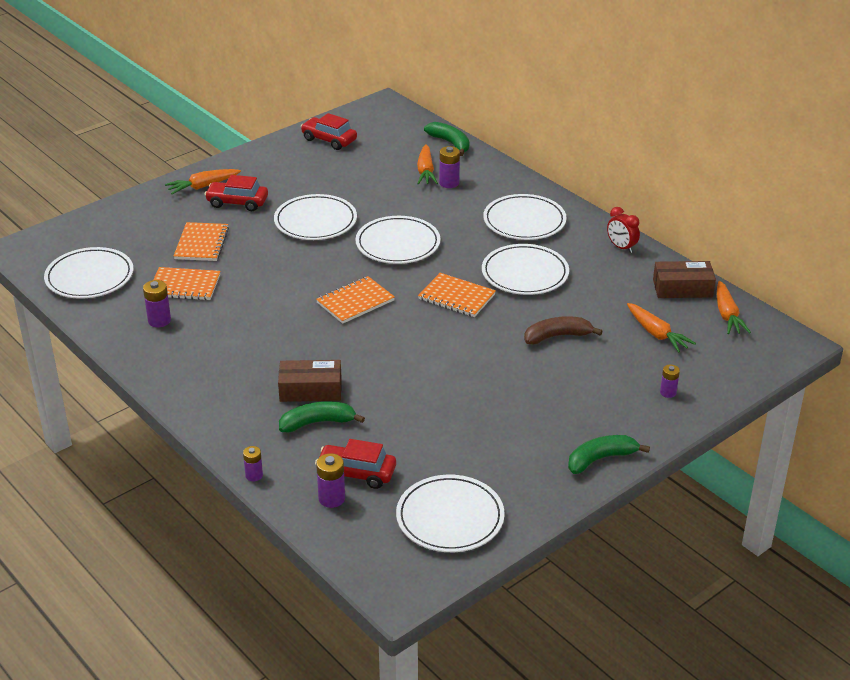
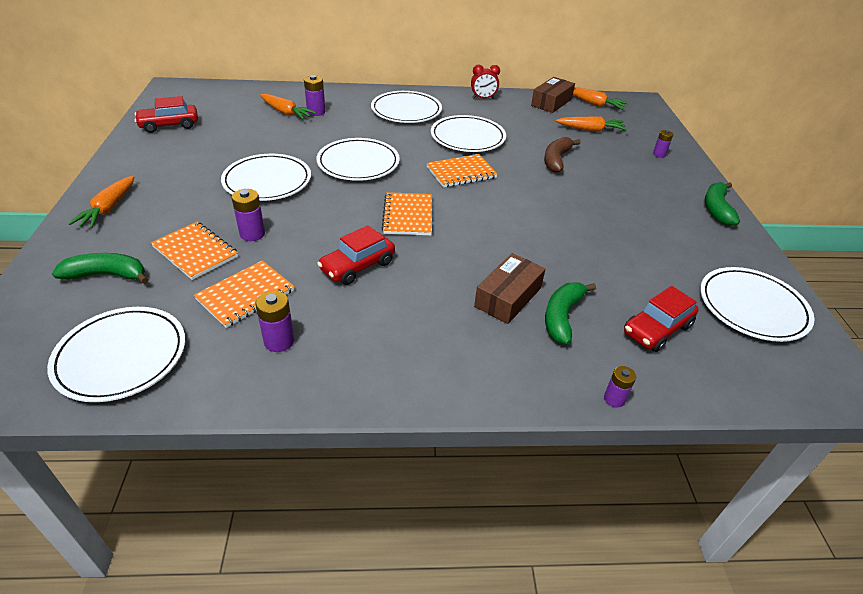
camera: 55 degrees left, 5 degrees up
red car [204,175,268,211] -> red car moved to [317,225,395,285]
purple battery [316,453,345,508] -> purple battery moved to [232,189,265,241]
green banana [424,122,469,156] -> green banana moved to [52,253,149,284]

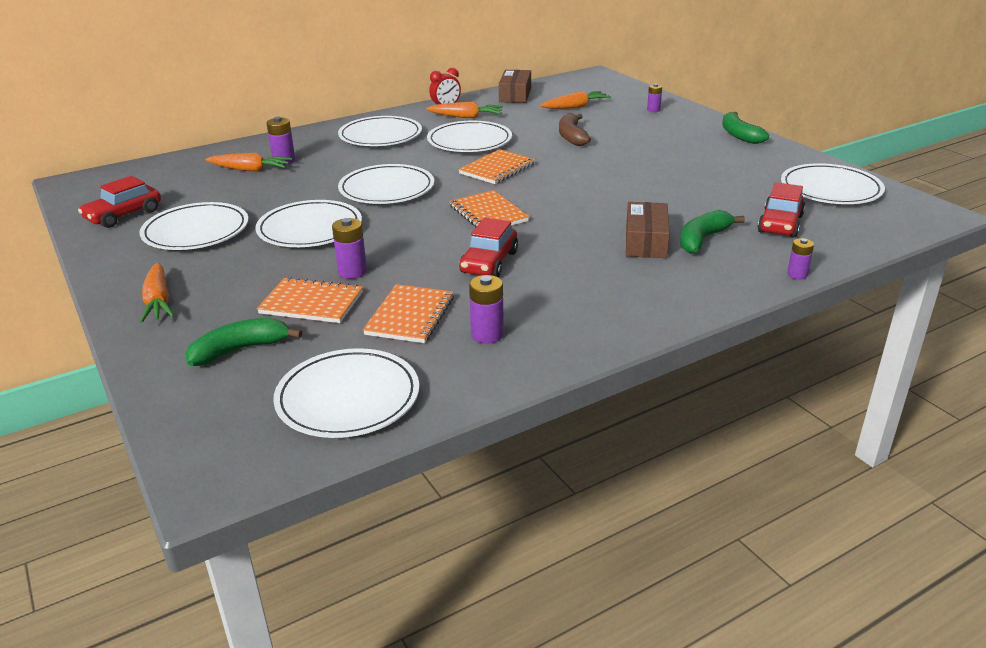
camera: 25 degrees left, 10 degrees down
green banana [545,283,596,345] -> green banana turned 45 degrees clockwise [680,210,745,254]
orange carrot [573,87,628,110] -> orange carrot moved to [426,102,503,118]
none -> white plate [140,202,249,250]

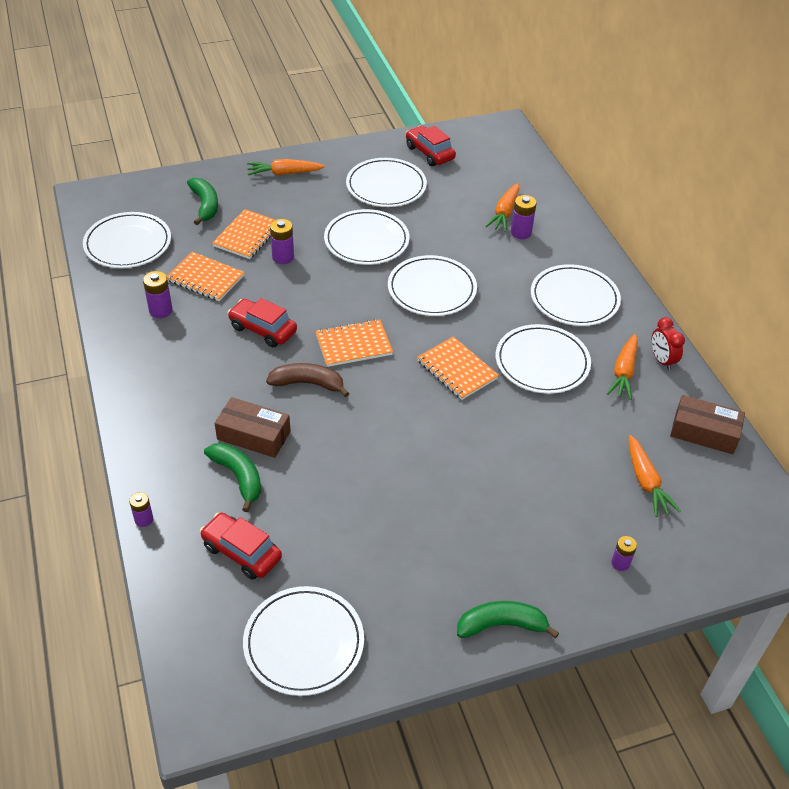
camera: 100 degrees right, 15 degrees up
brown banana [559,113,591,146] -> brown banana moved to [266,363,349,397]

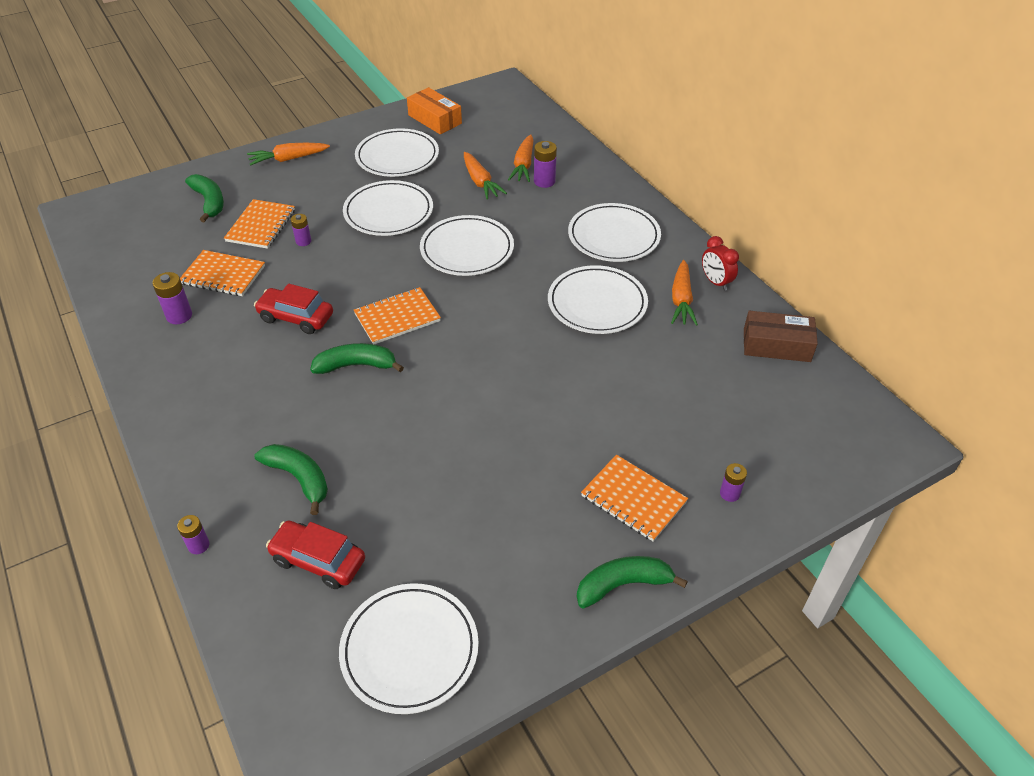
camera: 10 degrees left, 0 degrees up
white plate [83,212,171,268] -> none
brown box [215,397,291,458] -> none
brown banana [266,363,349,397] -> green banana [310,343,404,374]
purple battery [270,219,294,264] -> purple battery [291,214,311,246], size x0.67
red car [406,126,456,166] -> orange box [407,87,462,134]
orange notebook [417,336,499,400] -> orange notebook moved to [581,455,688,542]
orange carrot [629,435,681,517] -> orange carrot moved to [464,152,507,200]

